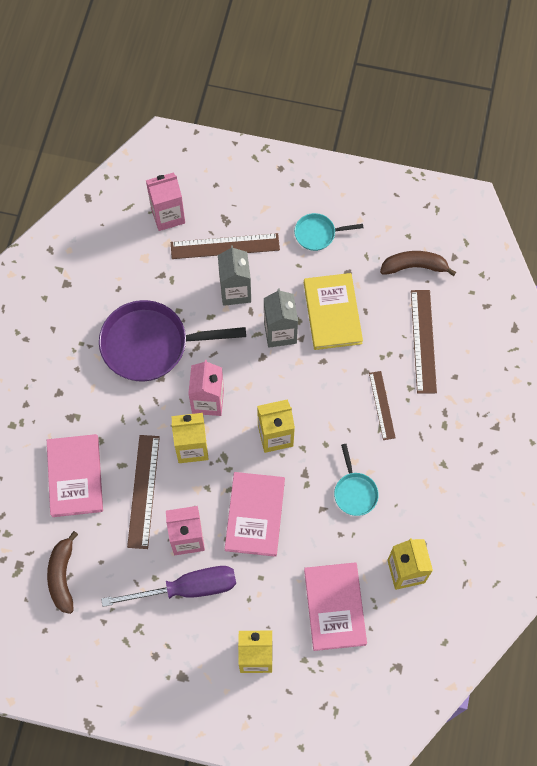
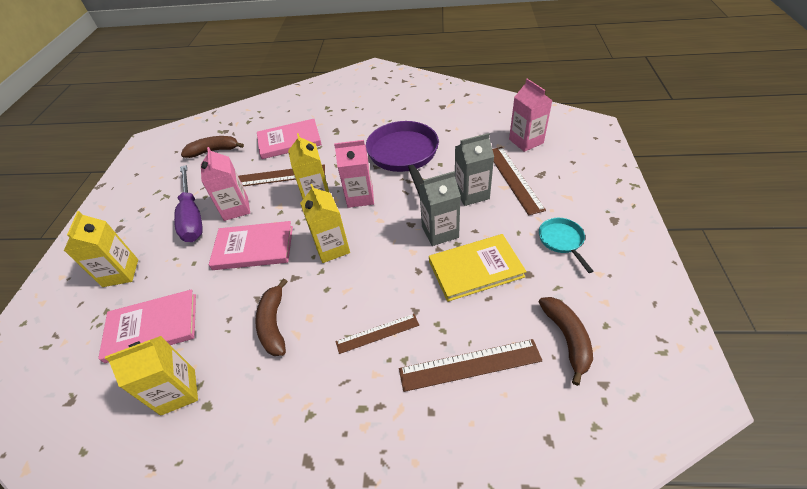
camera: 85 degrees right, 20 degrees down
turquoise pan [334,444,379,516] -> brown banana [255,278,288,356]

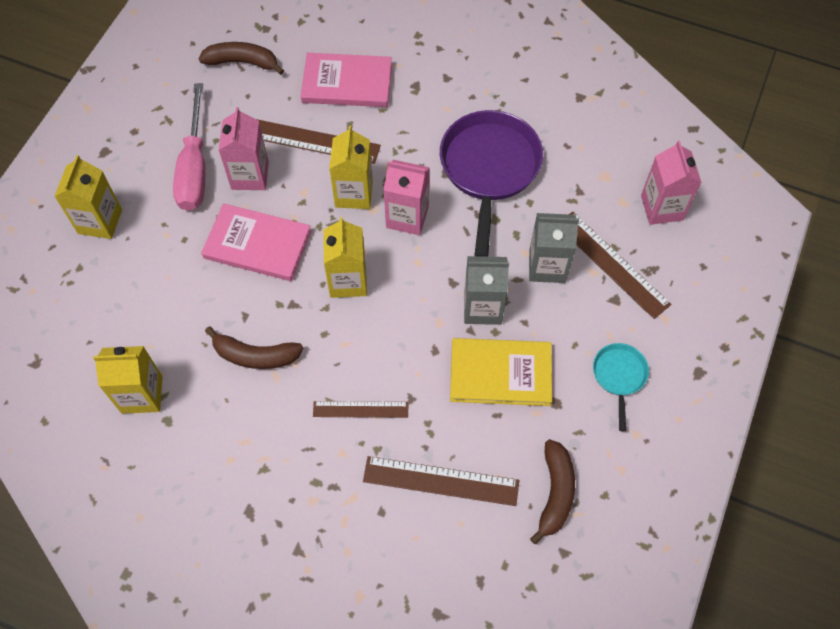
camera: 15 degrees right, 15 degrees up
pink book [98,289,196,363] -> none
purple screwdriver [174,165,203,242] -> pink screwdriver [173,83,205,211]
brown banana [255,278,288,356] -> brown banana turned 90 degrees counterclockwise [205,326,303,369]
brown ruler [492,147,546,216] -> brown ruler turned 45 degrees counterclockwise [569,211,671,319]

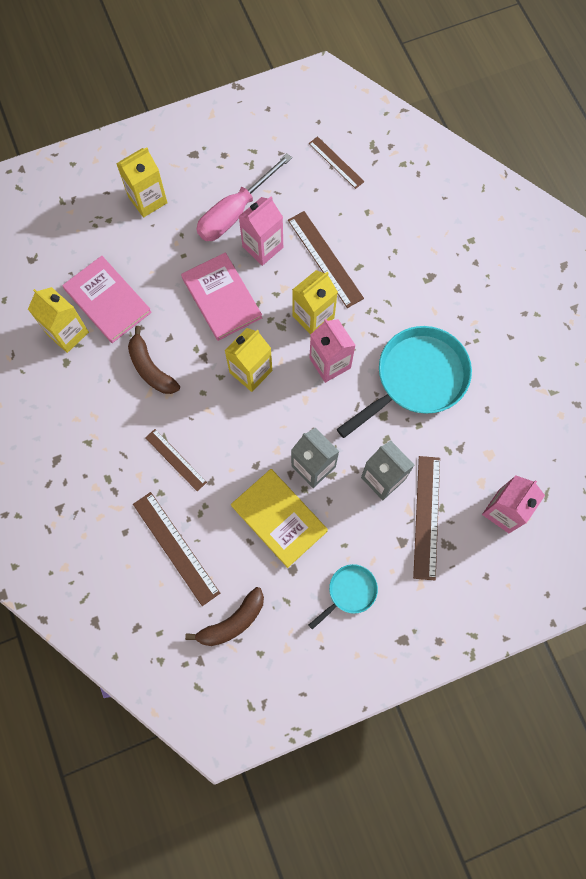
camera: 45 degrees right, 10 degrees up
brown banana [198,42,284,75] -> brown ruler [309,136,365,189]
pink book [301,53,392,107] -> pink book moved to [62,256,152,343]
purple pan [440,110,543,257] -> turquoise pan [337,326,472,438]

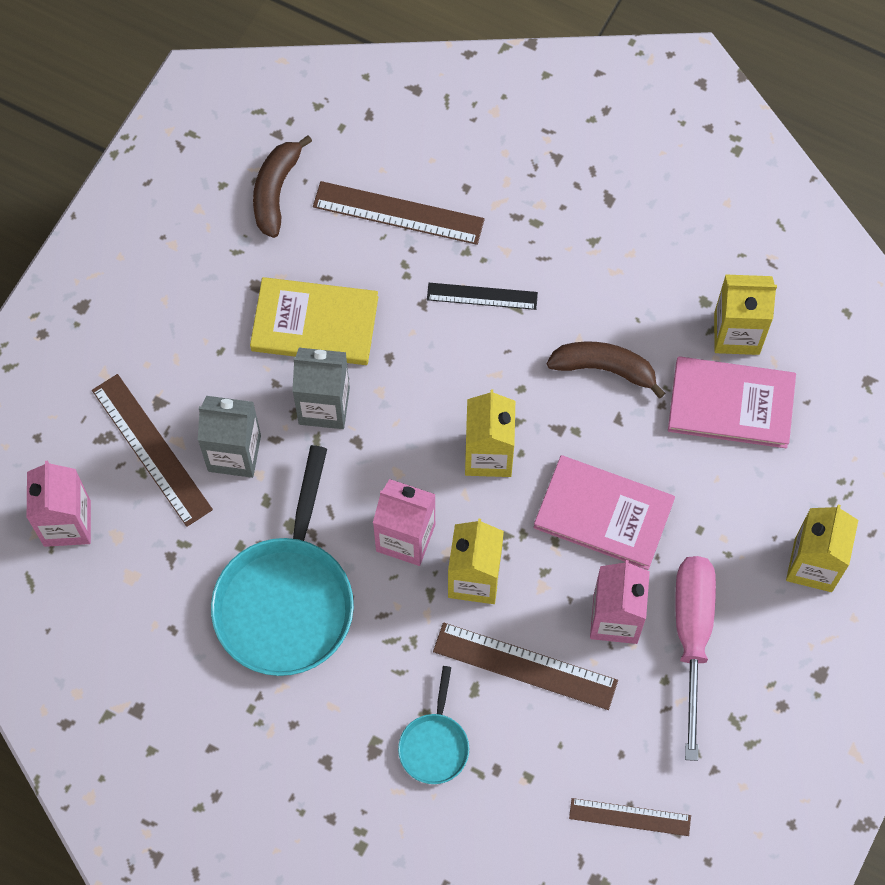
camera: 140 degrees right, 5 degrees down
brown ruler [145,429,207,491] -> black ruler [427,283,538,310]
turquoise pan [309,564,378,629] -> turquoise pan moved to [398,666,469,784]

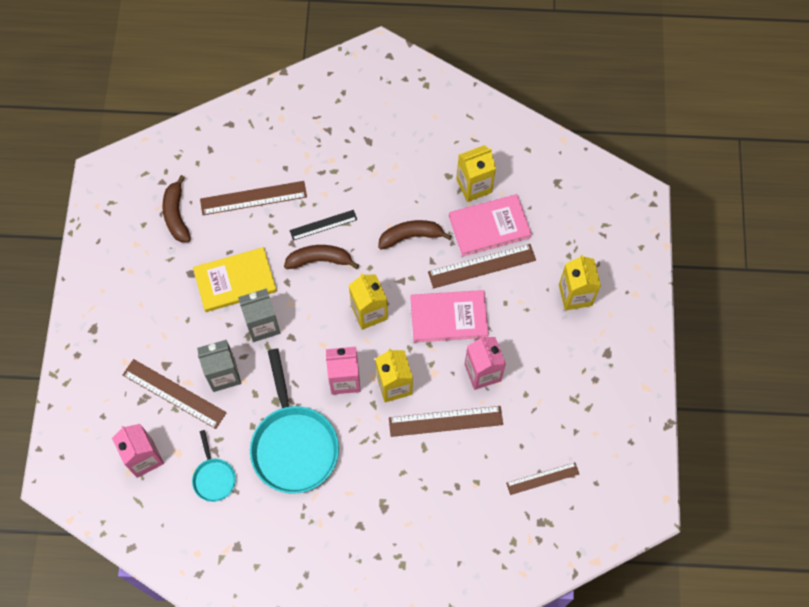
camera: 25 degrees left, 0 degrees up
turquoise pan [398,666,469,784] -> turquoise pan moved to [192,430,236,502]
pink screwdriver [675,556,716,761] -> none
none -> brown banana [284,245,359,269]
none -> brown ruler [428,244,536,289]

